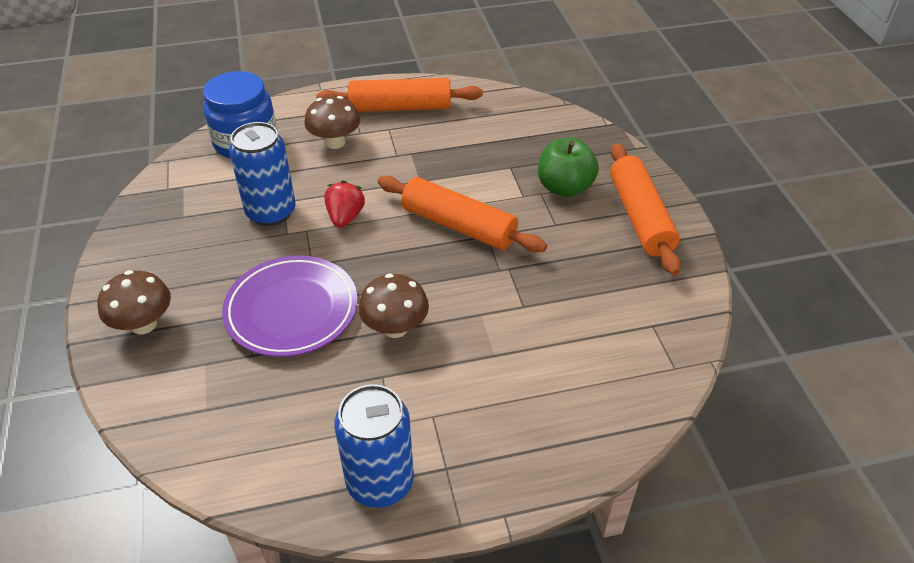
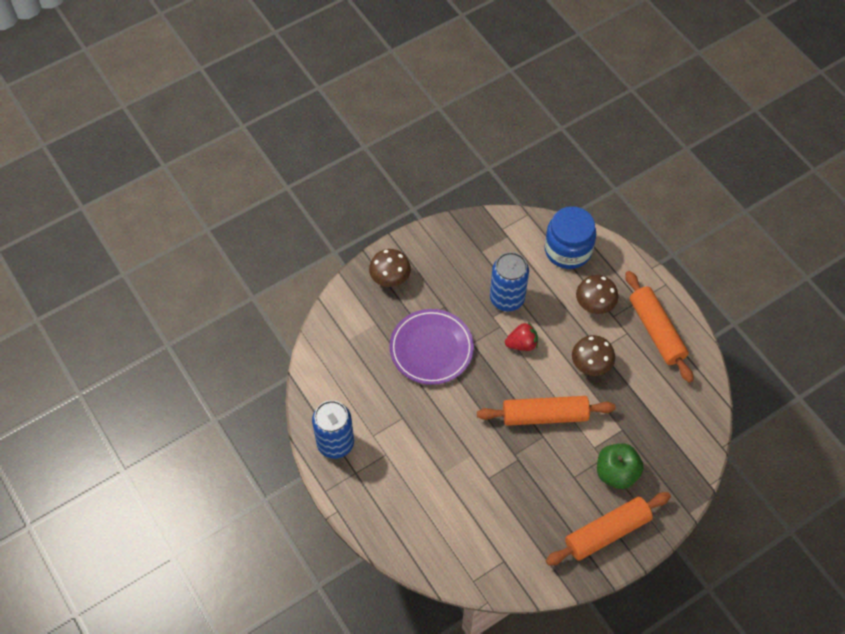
camera: 70 degrees right, 15 degrees up
brown mushroom [358,274,429,338] -> brown mushroom moved to [572,335,615,376]
orange rolling pin [378,176,547,253] -> orange rolling pin turned 75 degrees clockwise [477,396,616,426]

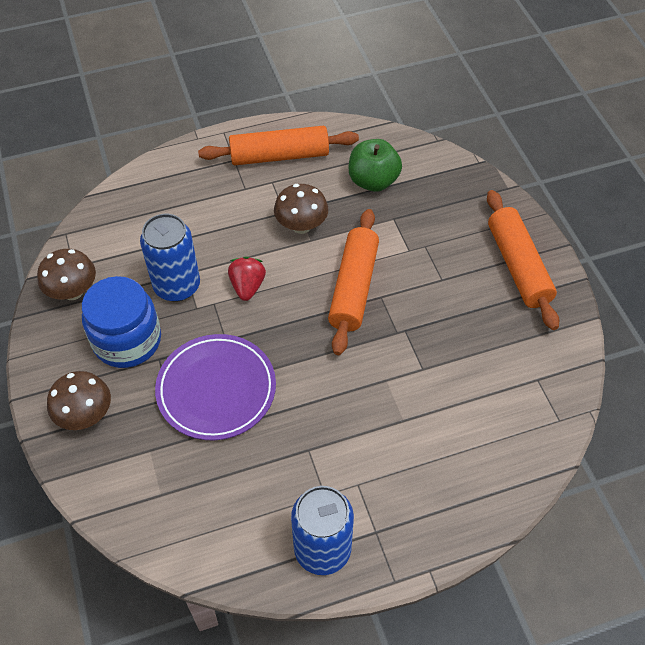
camera: 75 degrees left, 5 degrees down
blue jar [544,206,596,269] -> blue jar moved to [82,276,161,368]
brown mushroom [576,275,618,314] -> brown mushroom moved to [37,249,96,300]
green apple [597,444,644,489] -> green apple moved to [349,139,402,192]

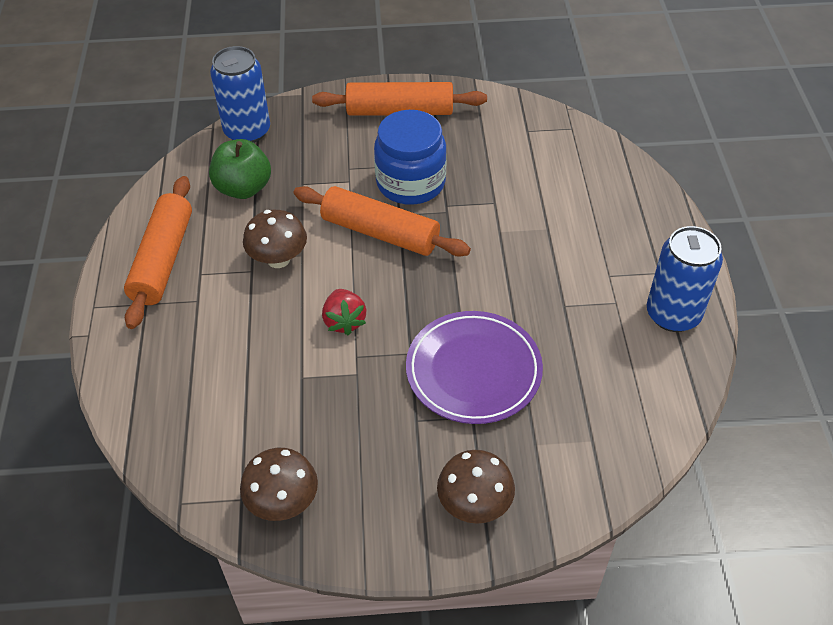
camera: 75 degrees left, 5 degrees down
blue jar [82,276,161,368] -> blue jar moved to [374,110,447,205]
blue can [140,214,200,302] -> blue can moved to [210,46,270,143]
red strawberry [228,257,266,301] -> red strawberry turned 120 degrees counterclockwise [322,289,367,336]

